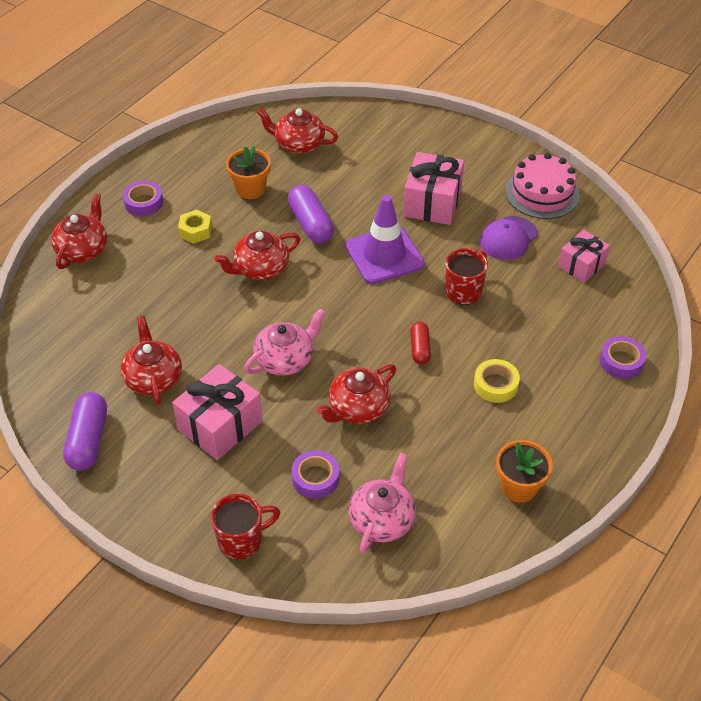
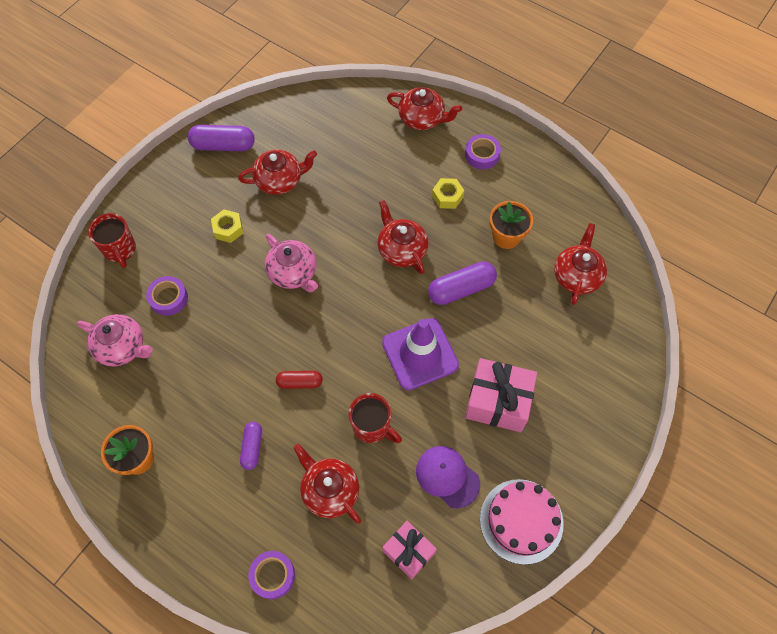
camera: 90 degrees right, 15 degrees up
pink gift [172,364,263,460] -> yellow nut [211,210,243,243]
red teapot [317,364,396,424] -> red teapot moved to [293,444,361,524]
yellow tape [474,359,520,403] -> purple capsule [240,422,262,470]

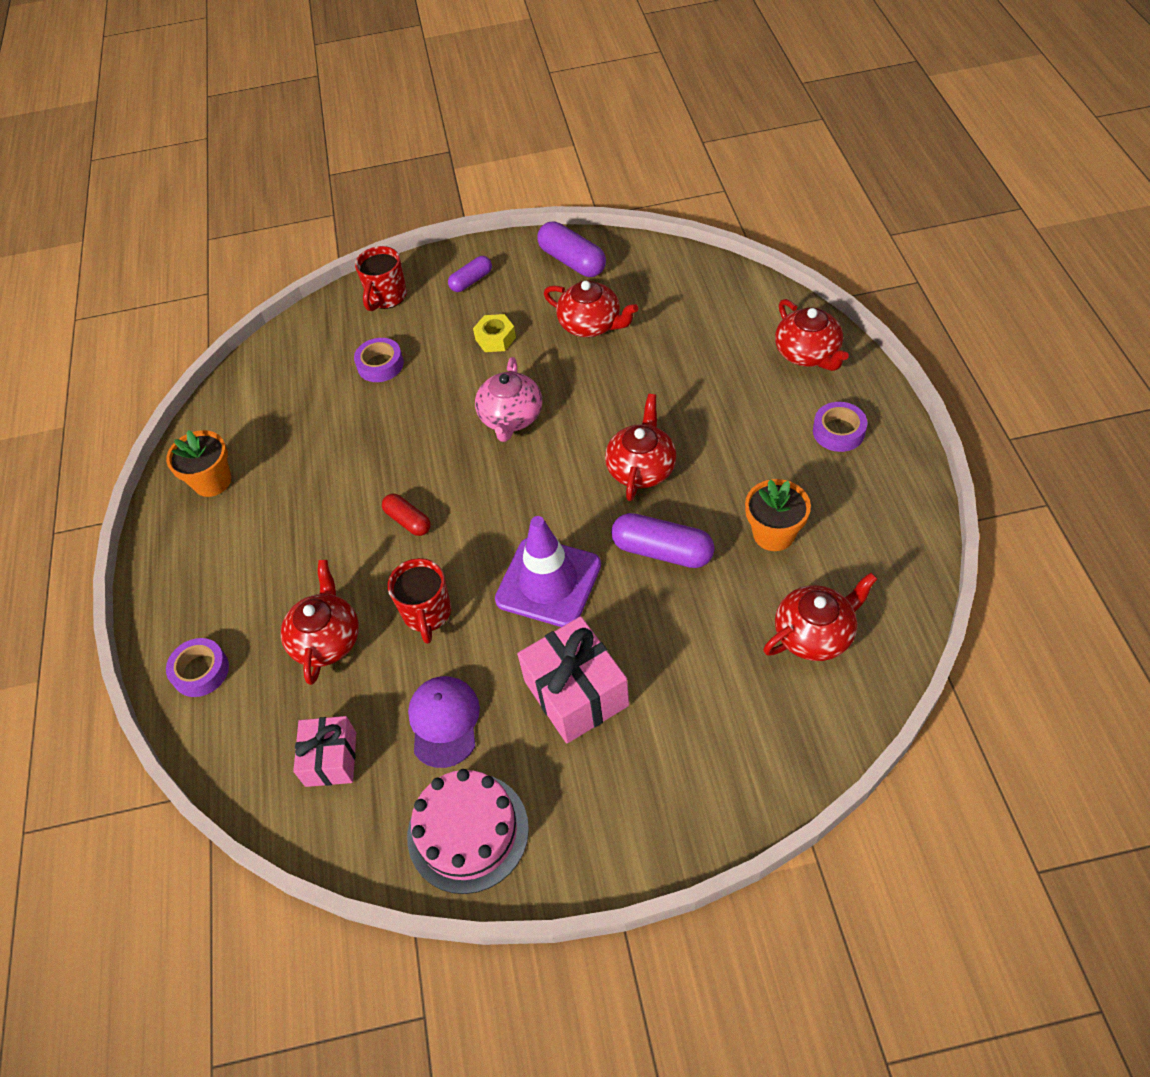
camera: 50 degrees right, 10 degrees down
pink teapot [77,314,153,366] -> none
purple capsule [240,422,262,470] -> purple capsule moved to [448,256,492,292]
yellow nut [432,178,465,209] -> none

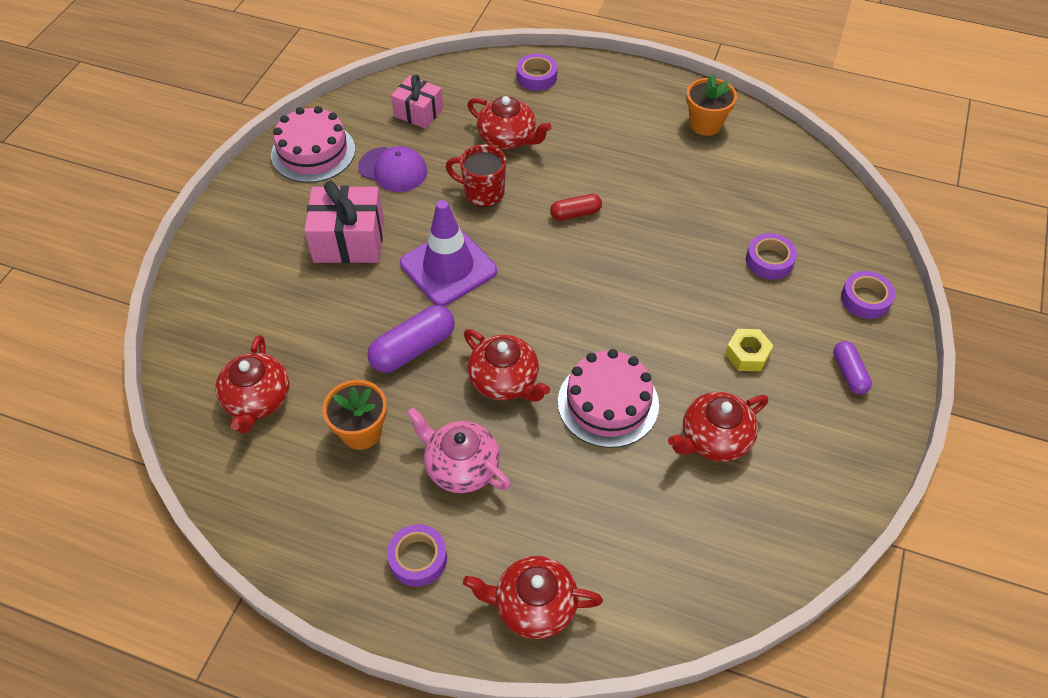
camera: 115 degrees right, 0 degrees up
red mug [355,246,407,311] -> purple tape [841,271,895,319]
pink teapot [475,357,542,442] -> pink teapot moved to [407,407,511,493]
purple capsule [537,221,606,277] -> none
none -> pink cake [558,349,659,448]

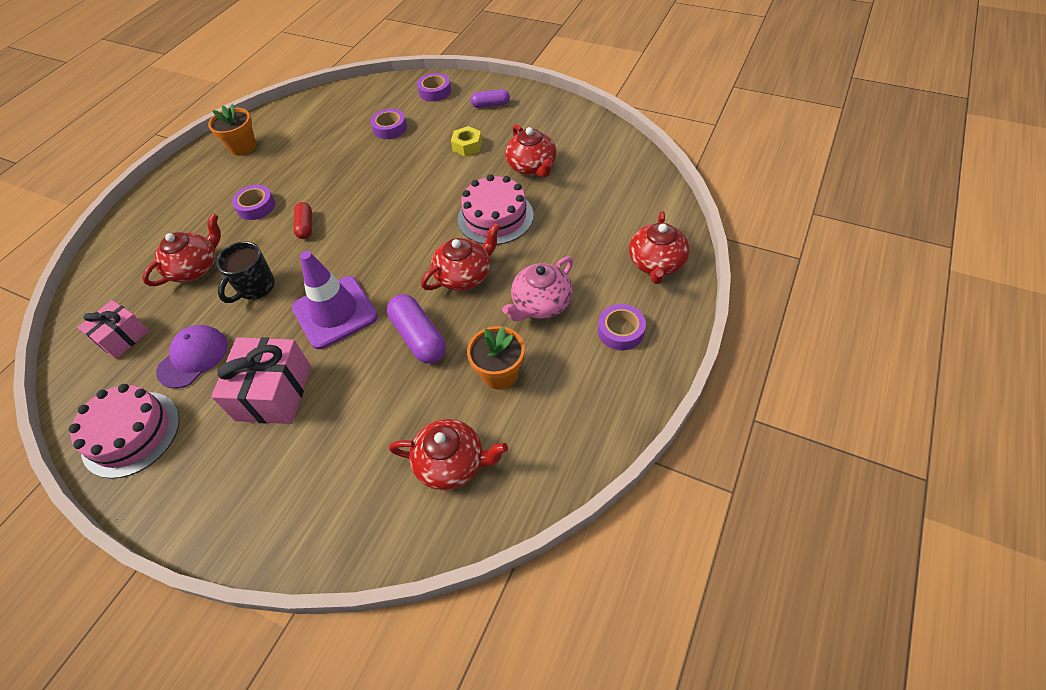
camera: 80 degrees left, 0 degrees up
red mug [445,145,506,207] -> black mug [216,241,275,303]
purple tape [517,54,558,91] -> purple tape moved to [232,185,275,220]

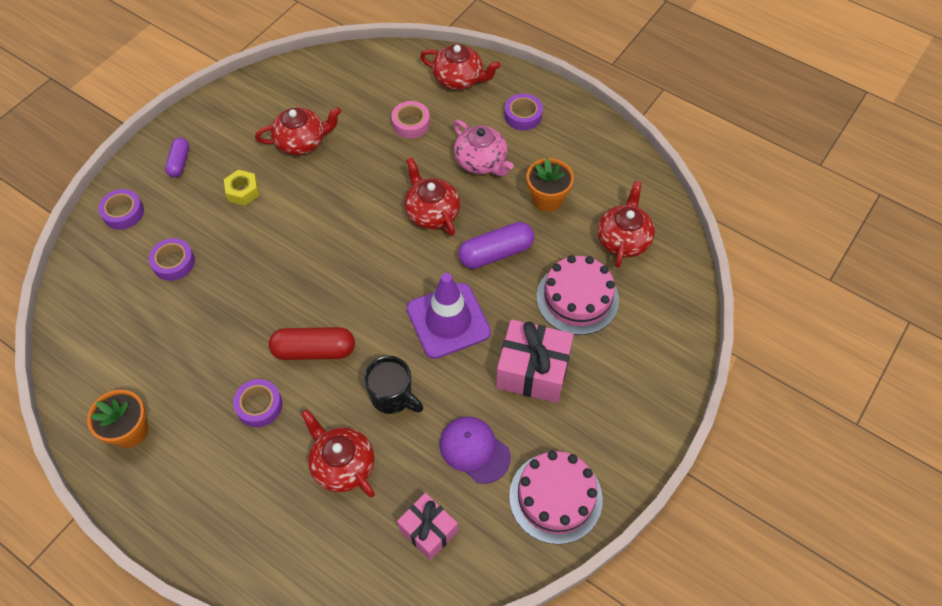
camera: 85 degrees left, 5 degrees up
red capsule [293,202,312,239] -> red capsule [269,327,355,360], size x1.64
pink cake [458,174,534,245] -> pink cake moved to [537,255,619,335]
none -> pink tape [391,101,430,138]

